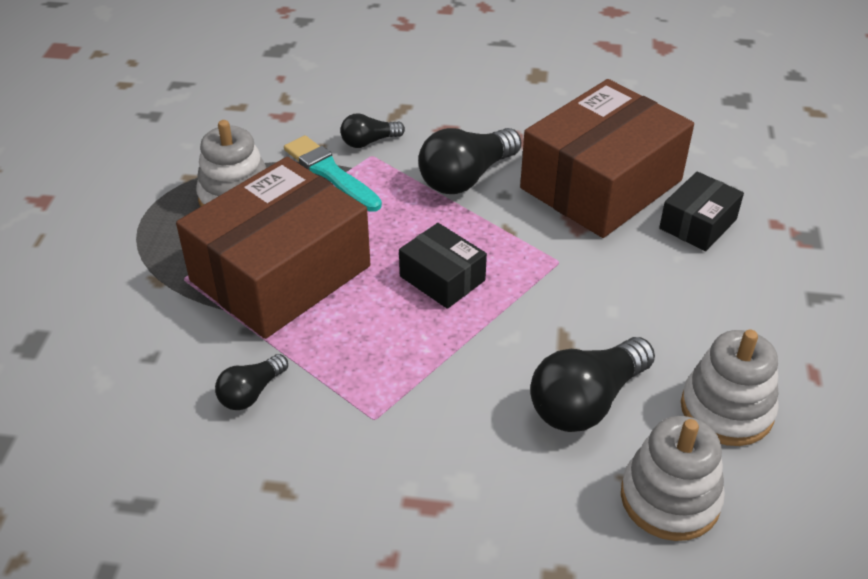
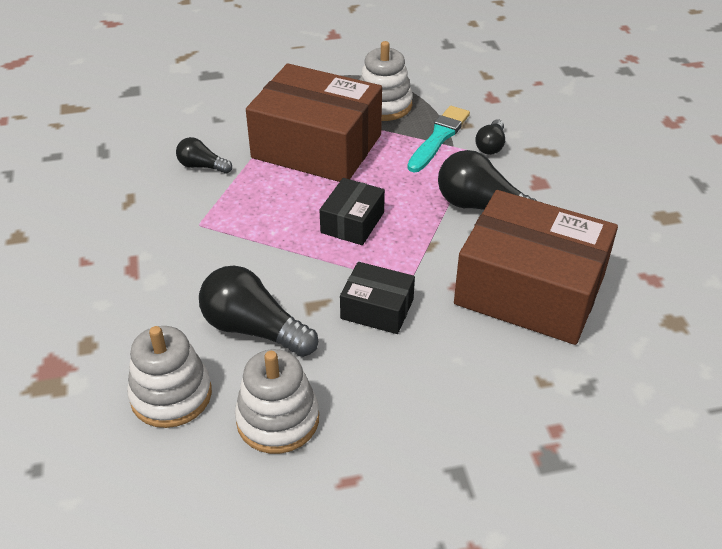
camera: 70 degrees right, 0 degrees up
black light bulb [340,113,405,148] -> black light bulb turned 120 degrees counterclockwise [475,120,505,155]
black box [659,171,744,251] -> black box moved to [340,262,415,334]

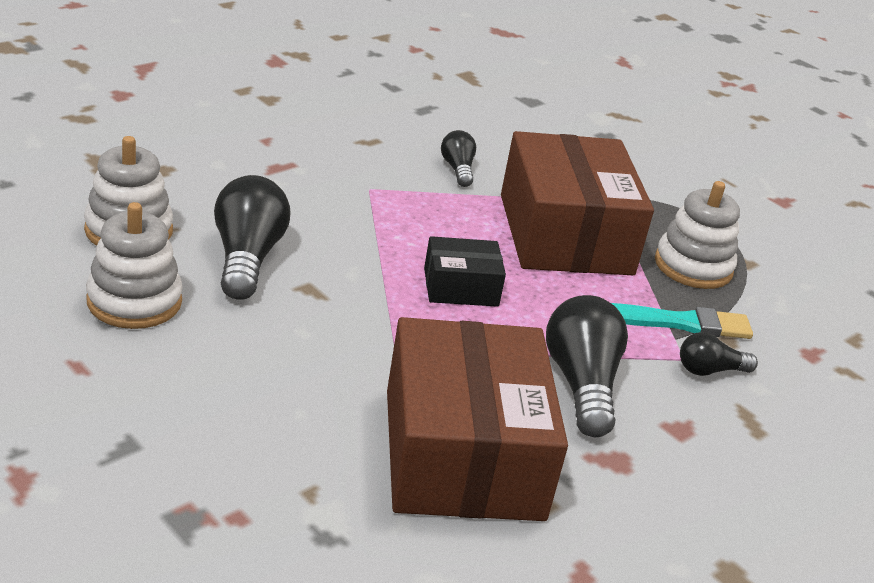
camera: 55 degrees right, 10 degrees down
black box [340,262,415,334] -> none

